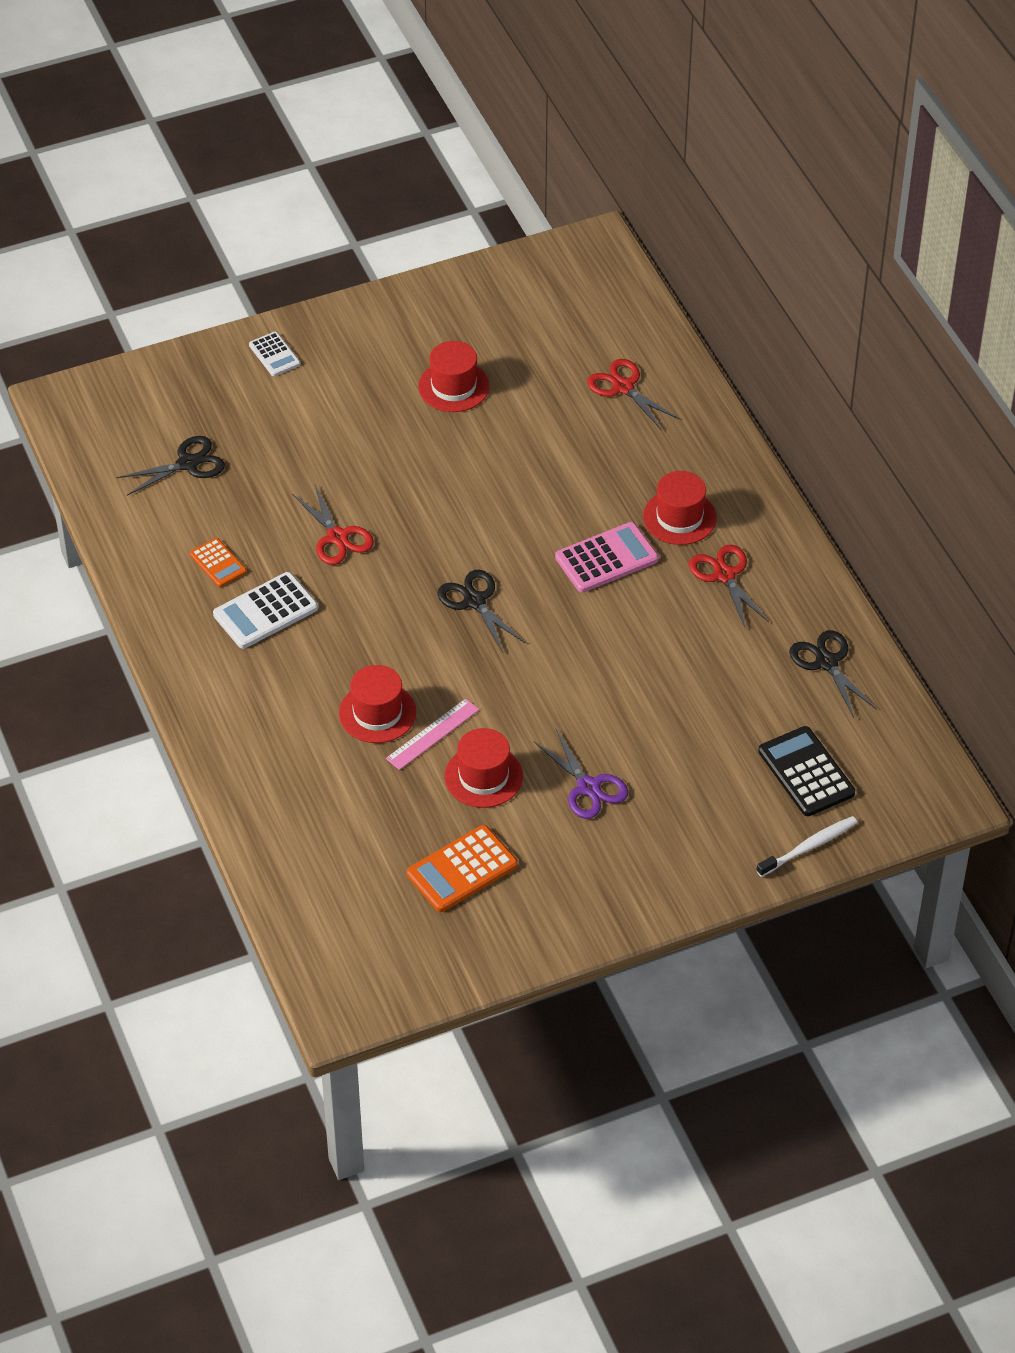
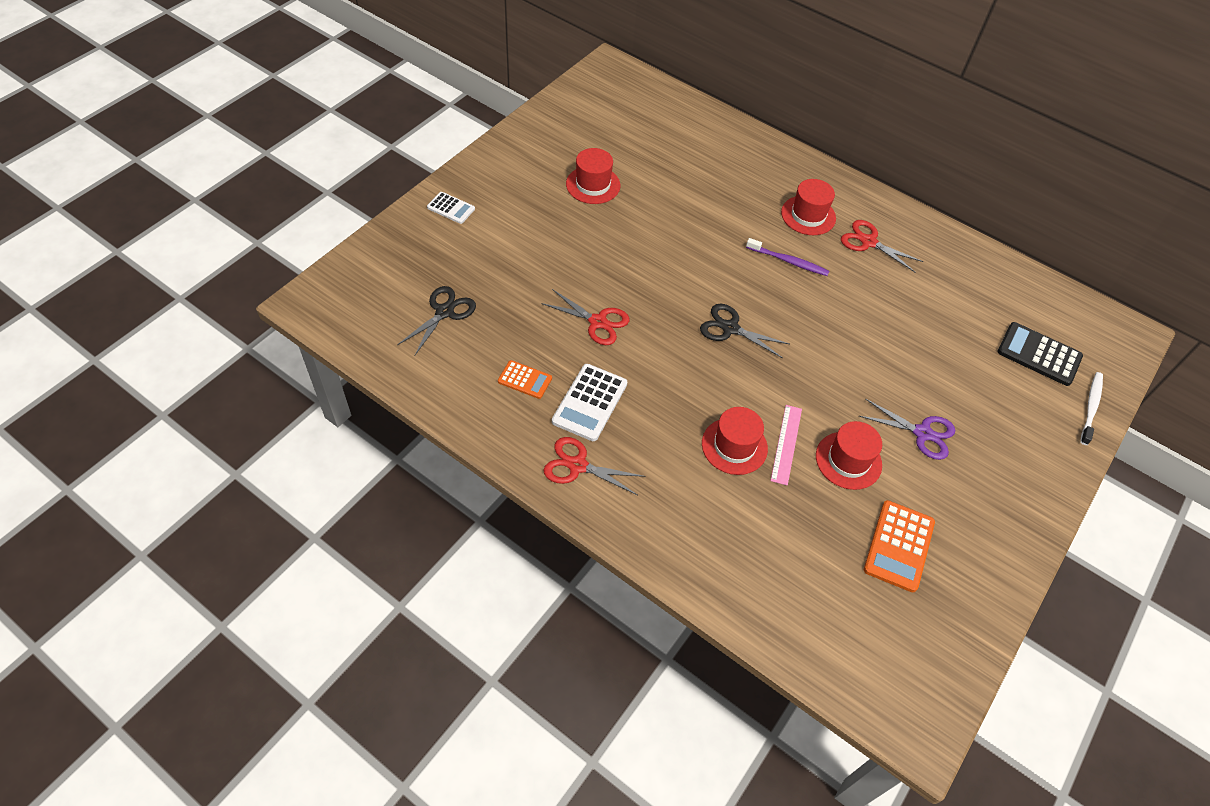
camera: 35 degrees left, 5 degrees up
pink calculator [555,522,659,593] -> purple toothbrush [746,238,829,276]
red scissors [587,359,680,429] -> red scissors moved to [543,437,645,495]
black scissors [789,630,877,718] -> none

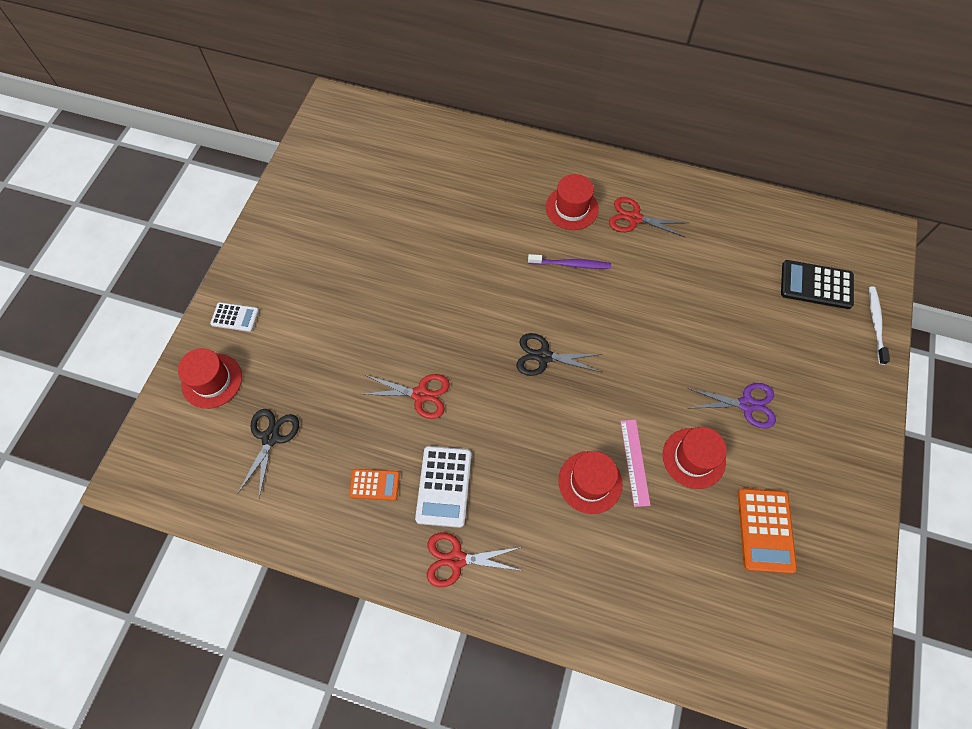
camera: 15 degrees left, 10 degrees up
red hat [566,148,620,204] -> red hat moved to [178,348,242,409]

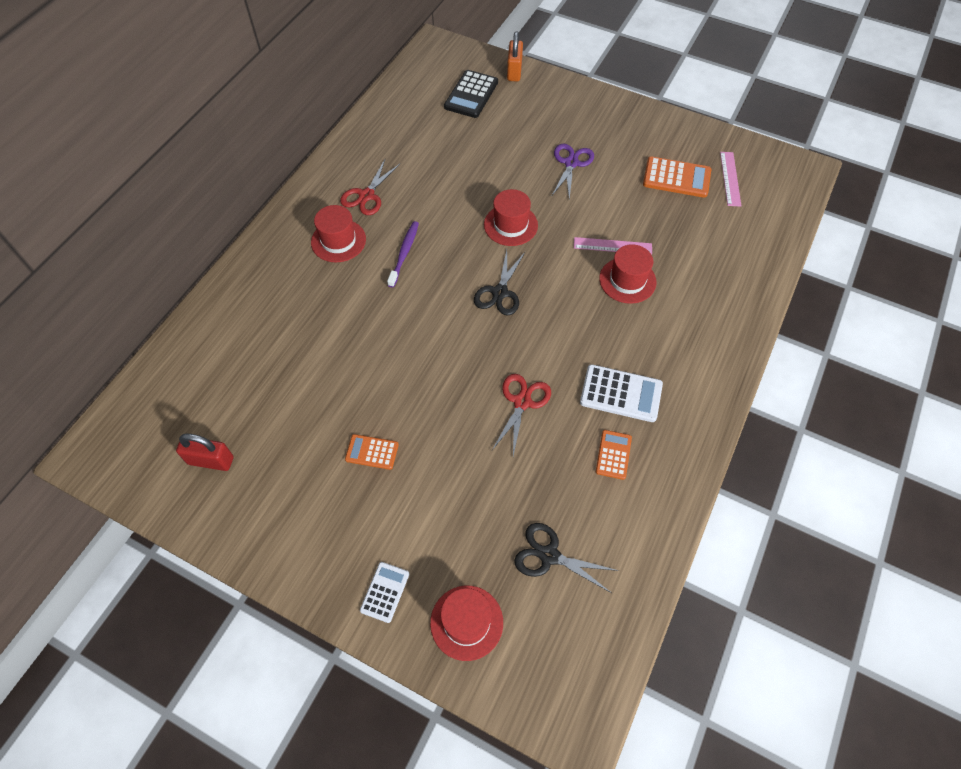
camera: 80 degrees left, 5 degrees down
red scissors [427,532,522,587] -> none
red hat [663,427,727,489] -> red hat moved to [484,189,538,246]
white toothbrush [869,286,890,365] -> orange padlock [507,31,523,82]
none -> red padlock [176,434,233,471]
none -> orange calculator [345,434,399,470]
none -> pink ruler [720,152,741,207]

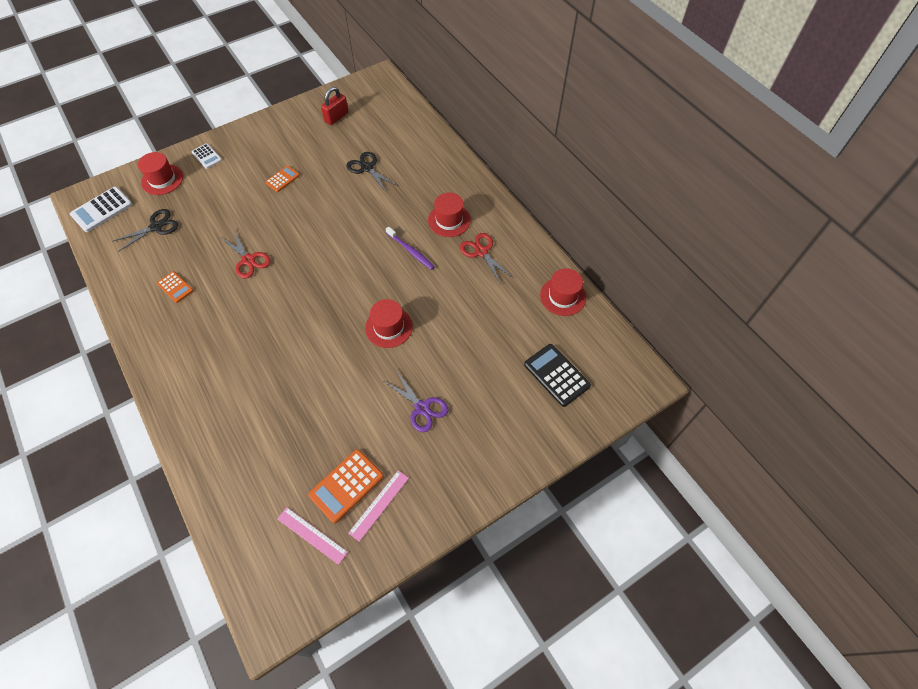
camera: 120 degrees right, 0 degrees up
black scissors [474,250,525,315] -> black scissors moved to [346,152,397,192]
orange padlock [507,31,523,82] -> none
pink ruler [574,237,652,255] -> pink ruler moved to [348,470,409,542]
white calculator [580,364,663,422] -> white calculator moved to [70,187,132,232]
red hat [599,244,656,304] -> red hat moved to [540,268,586,316]

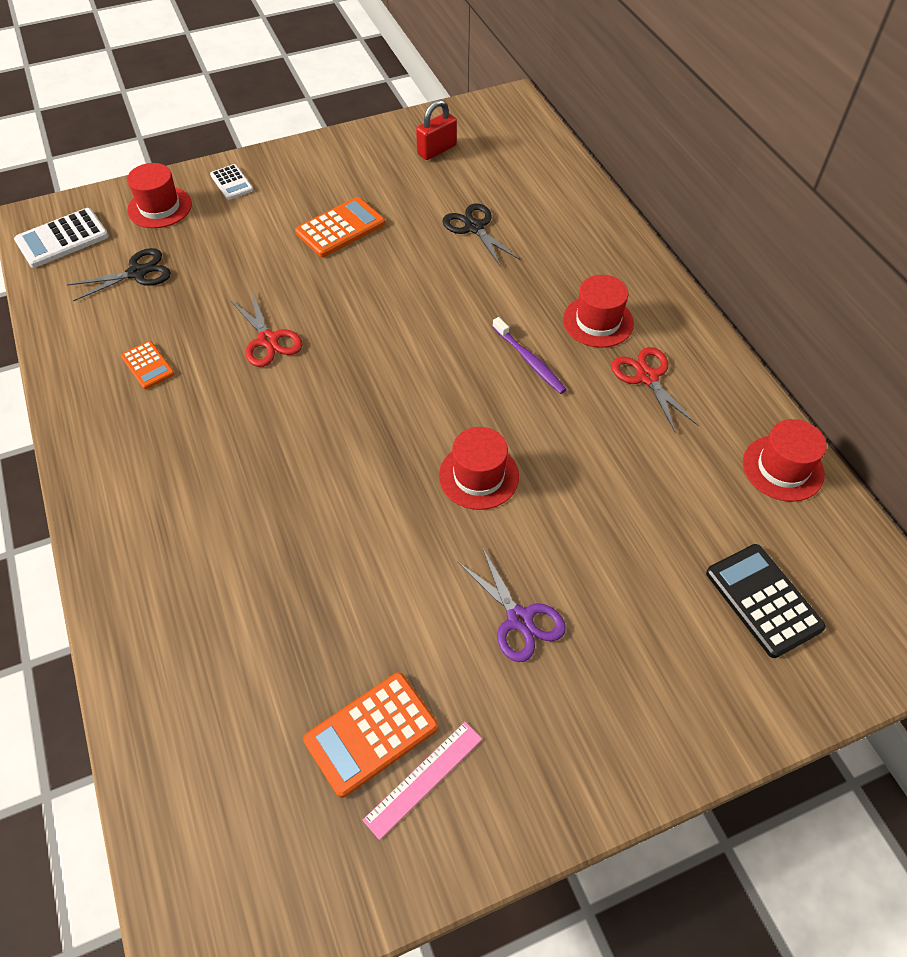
camera: 10 degrees right, 5 degrees down
orange calculator [265,166,300,192] -> orange calculator [295,197,385,257], size x1.65
pink ruler [277,507,348,565] -> none

